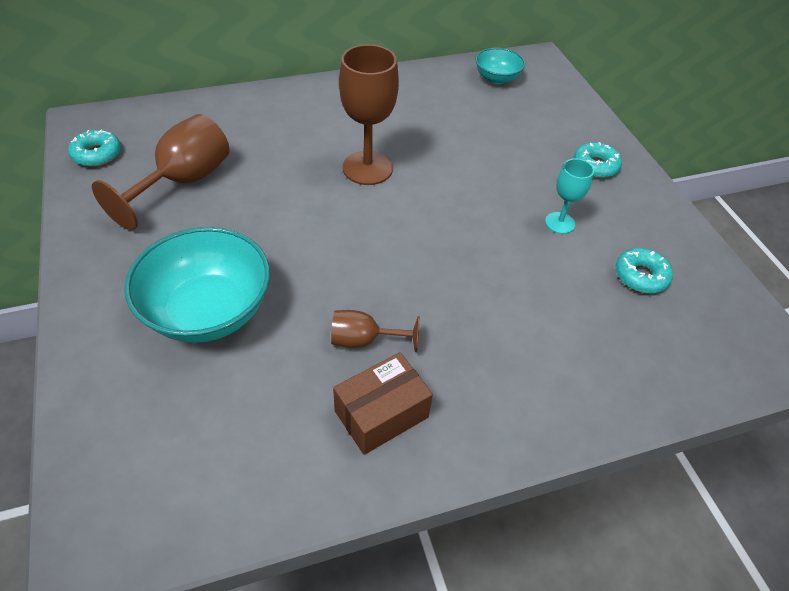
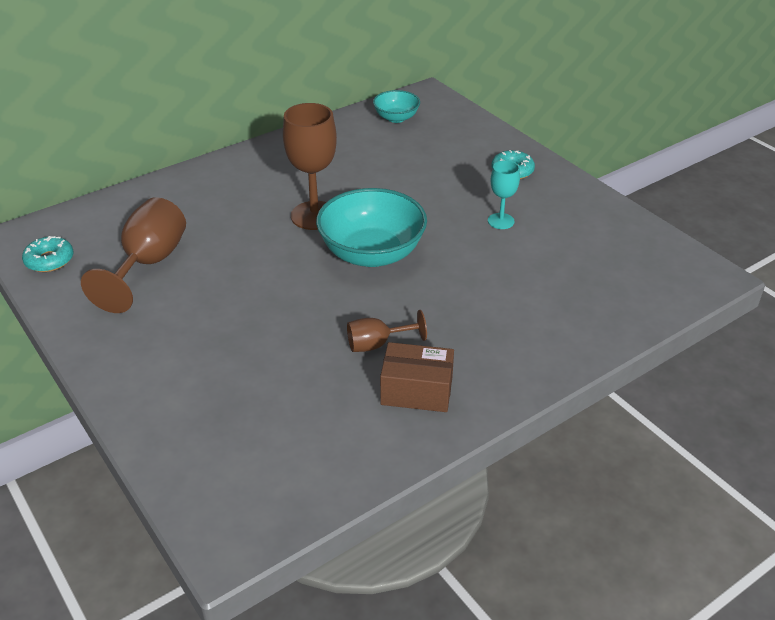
camera: 15 degrees left, 10 degrees down
turquoise bowl [124,227,270,343] -> turquoise bowl moved to [316,188,427,267]
brown box [333,352,433,455] -> brown box turned 60 degrees clockwise [380,342,454,412]
turquoise donut [616,248,673,293] -> none

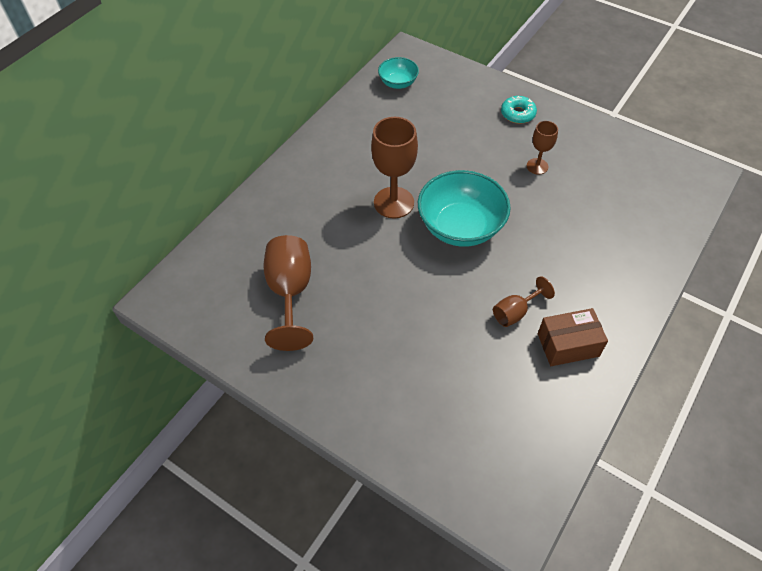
camera: 20 degrees left, 15 degrees up
turquoise donut [22,236,73,272] -> none
turquoise goblet [488,160,520,229] -> brown goblet [527,121,558,175]

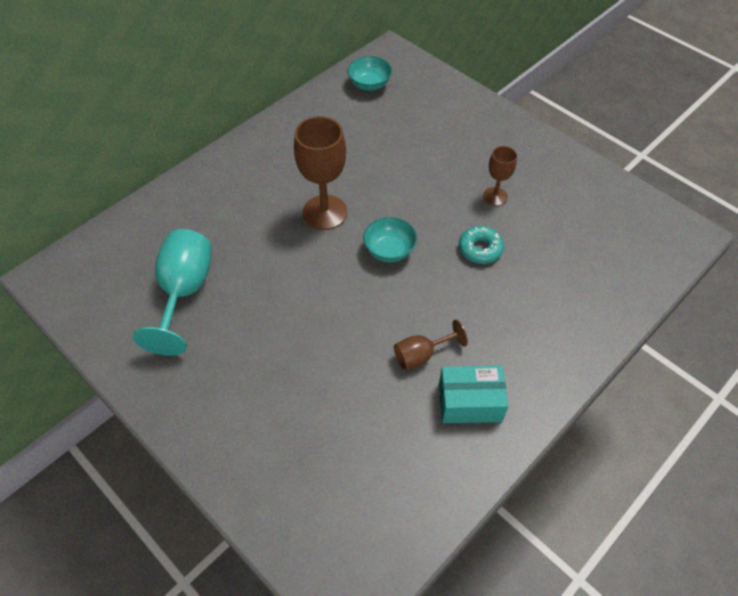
camera: 10 degrees right, 0 degrees up
brown goblet [264,235,313,351] -> turquoise goblet [133,229,212,356]
turquoise bowl [418,170,511,247] -> turquoise bowl [363,217,417,262], size x0.53
turquoise donut [501,96,537,124] -> turquoise donut moved to [459,226,504,264]
brown box [538,308,608,366] -> turquoise box [439,366,508,423]

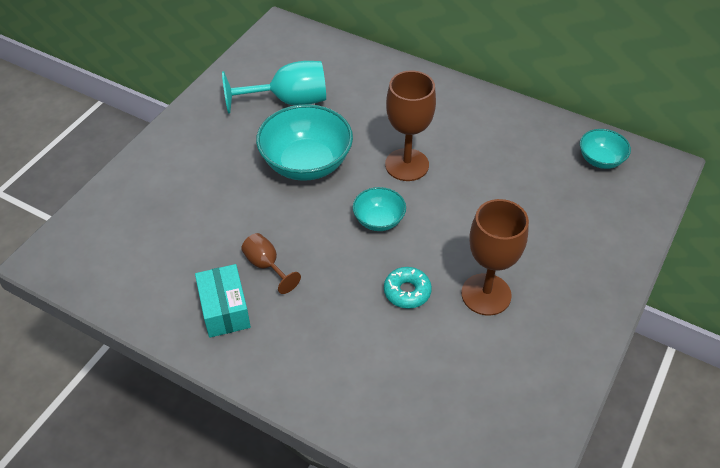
camera: 75 degrees right, 5 degrees down
brown goblet [483,146,517,206] -> brown goblet [461,199,529,316], size x1.81
none -> turquoise bowl [256,104,353,181]

